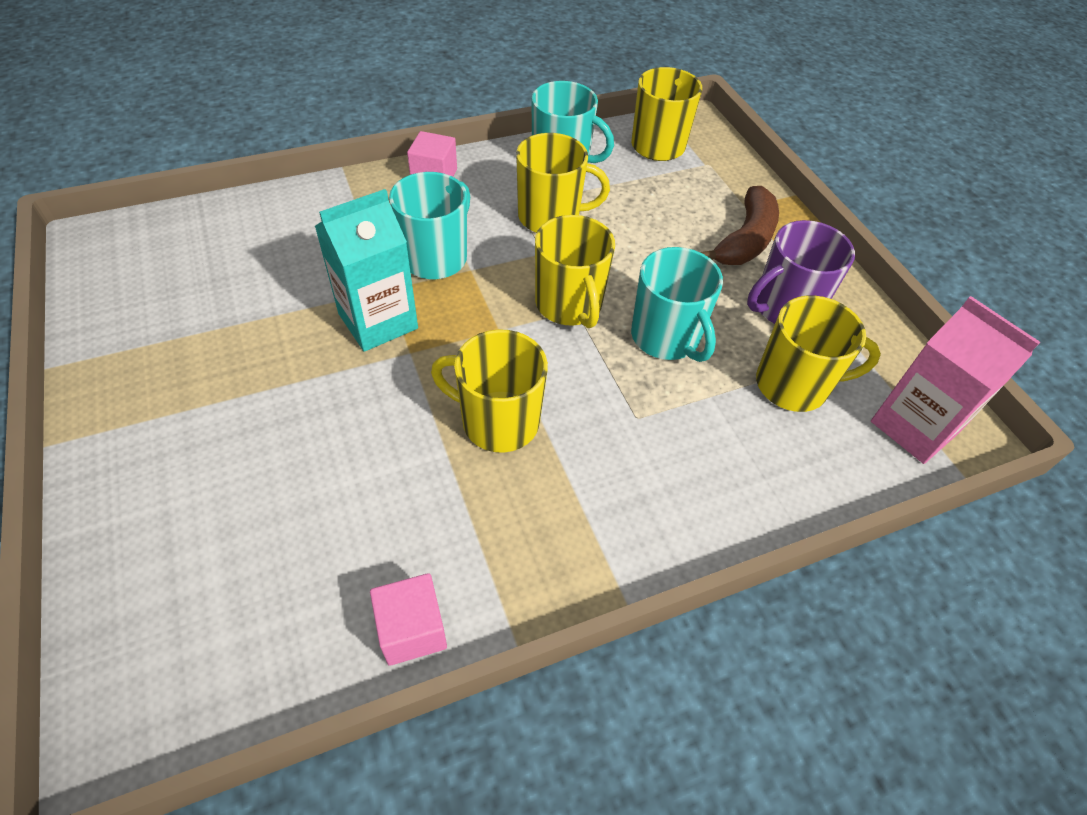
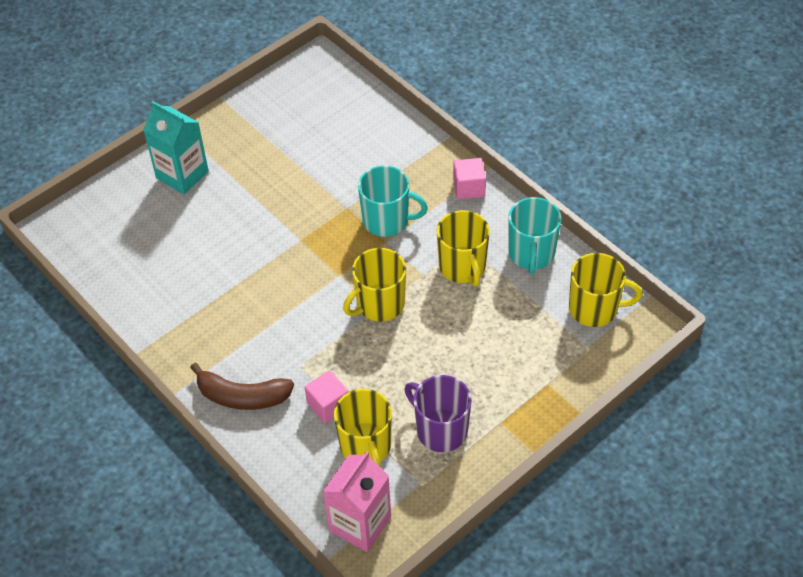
camera: 75 degrees right, 0 degrees up
turquoise carton [315,189,418,352] -> turquoise carton moved to [143,101,209,194]
pink cube [370,573,447,666] -> pink cube moved to [305,370,349,424]
yellow mug [431,329,548,453] -> none
turquoise mug [631,247,723,362] -> none
brown banana [700,186,779,265] -> brown banana moved to [190,363,294,410]

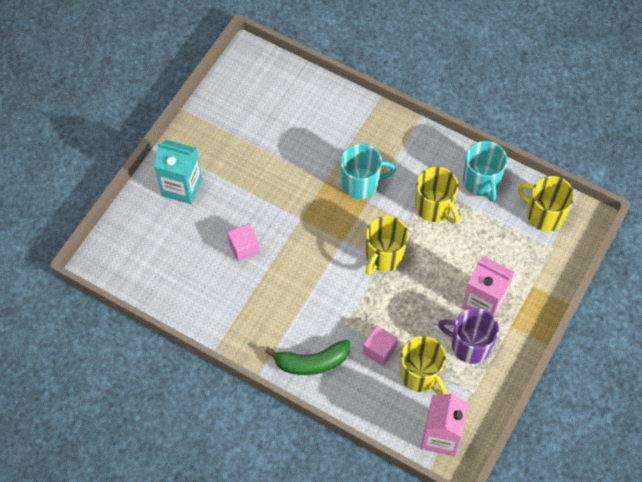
camera: 20 degrees left, 10 degrees up
brown banana [190,363,294,410] -> green banana [265,340,350,375]
pink cube [453,158,486,200] -> pink cube moved to [227,223,260,261]
yellow mug [569,253,642,327] -> yellow mug turned 135 degrees counterclockwise [518,176,575,231]
none -> pink carton [462,256,514,317]

